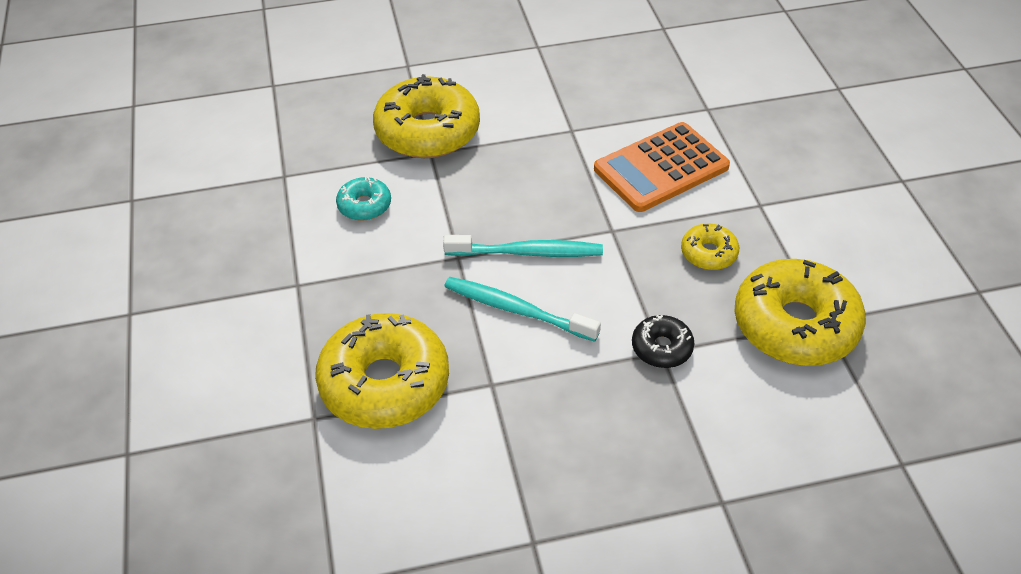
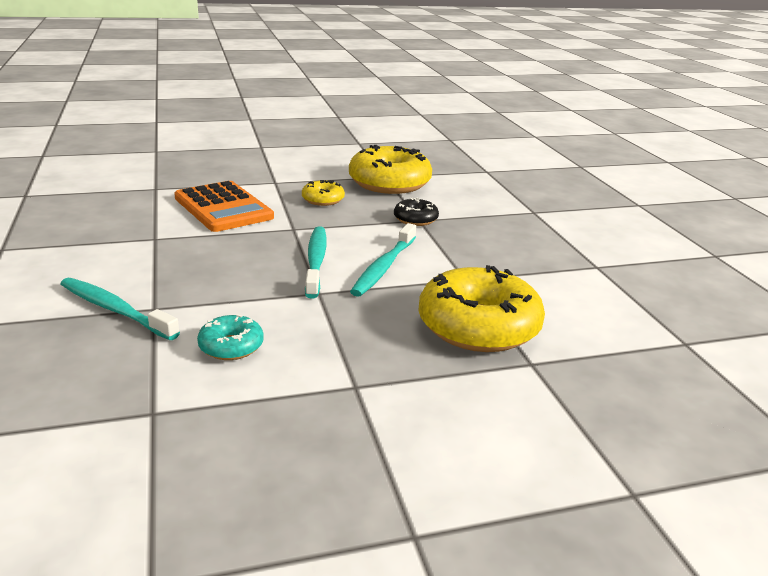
camera: 95 degrees left, 20 degrees down
yellow donut [373,74,480,158] -> turquoise toothbrush [60,278,180,340]

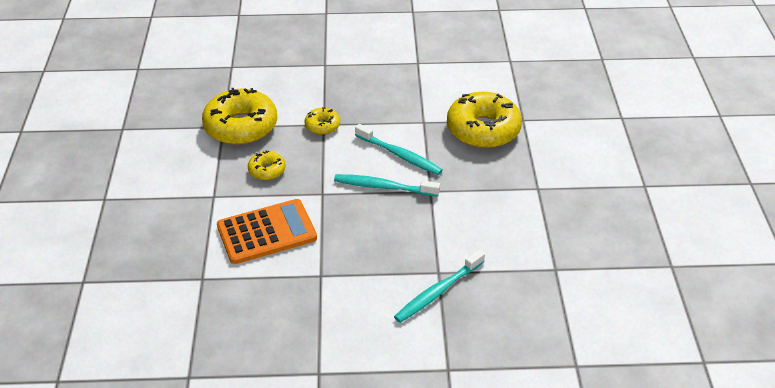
camera: 75 degrees left, 15 degrees up
turquoise donut [197,314,264,360] -> none
black donut [394,198,439,226] -> yellow donut [305,107,340,135]

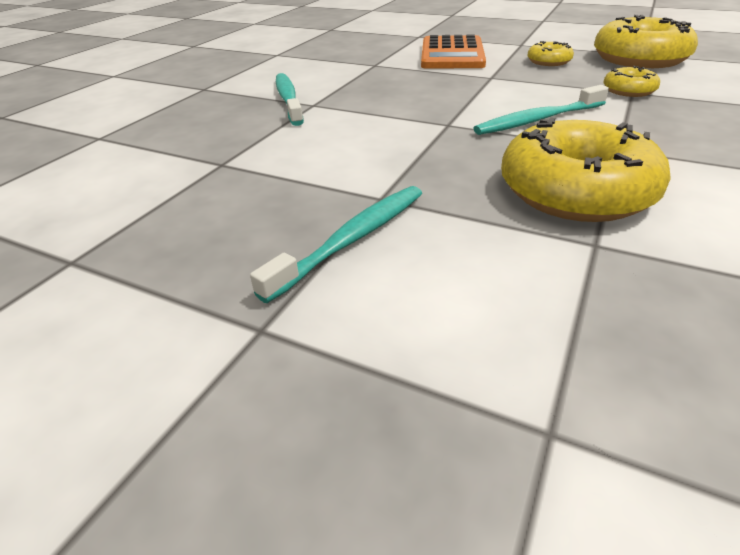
camera: 120 degrees right, 5 degrees down
turquoise toothbrush [334,174,440,197] -> turquoise toothbrush moved to [250,186,422,303]

